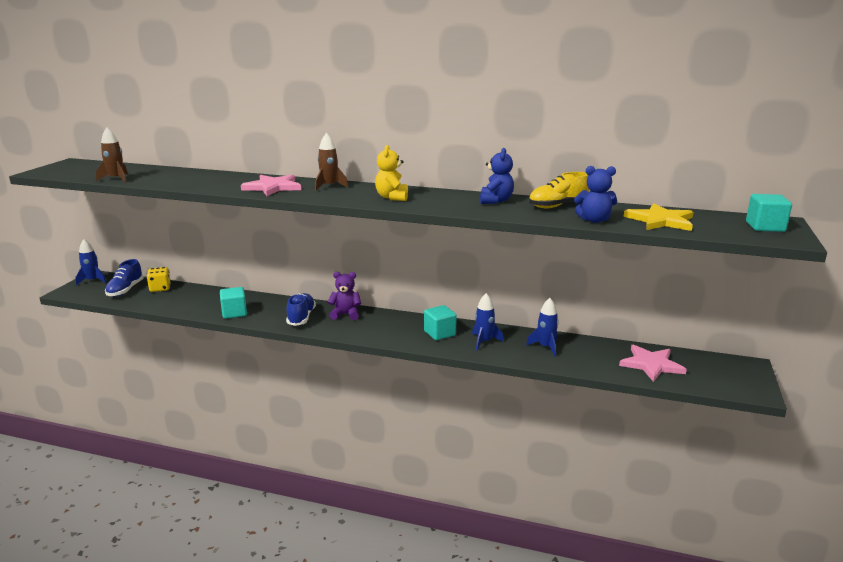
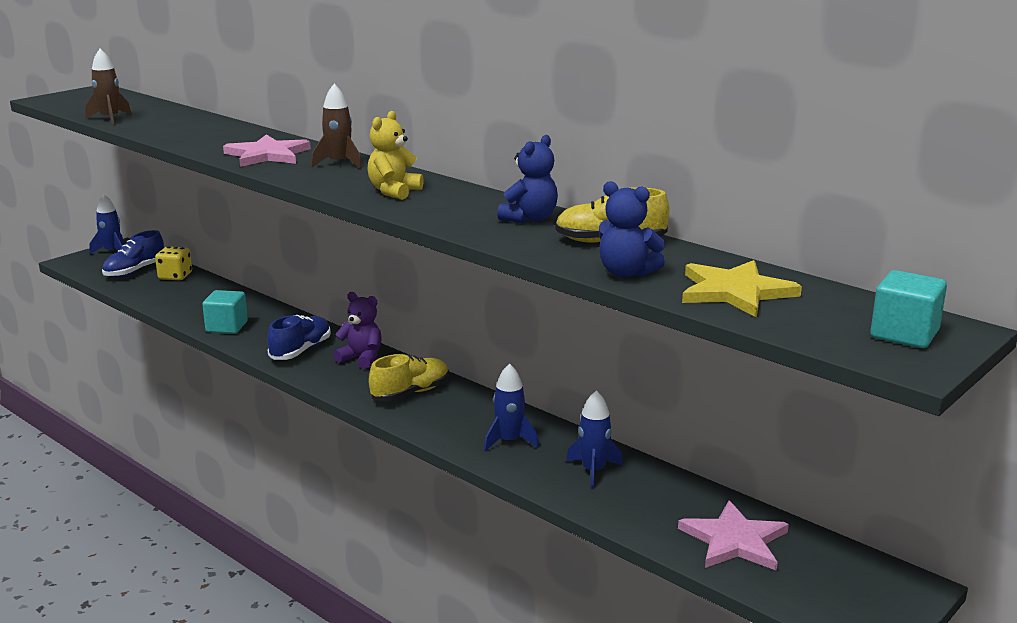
camera: 25 degrees right, 0 degrees up
turquoise cube [424,305,457,340] -> none
none -> yellow shoe [369,354,449,401]

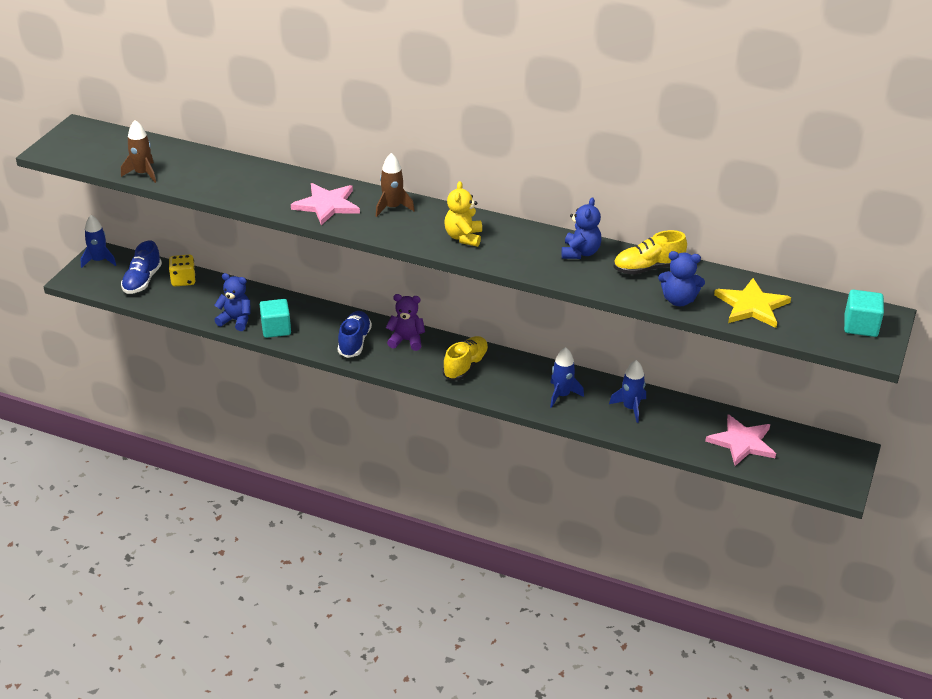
camera: 20 degrees left, 15 degrees up
none -> blue teddy bear [214,273,251,331]

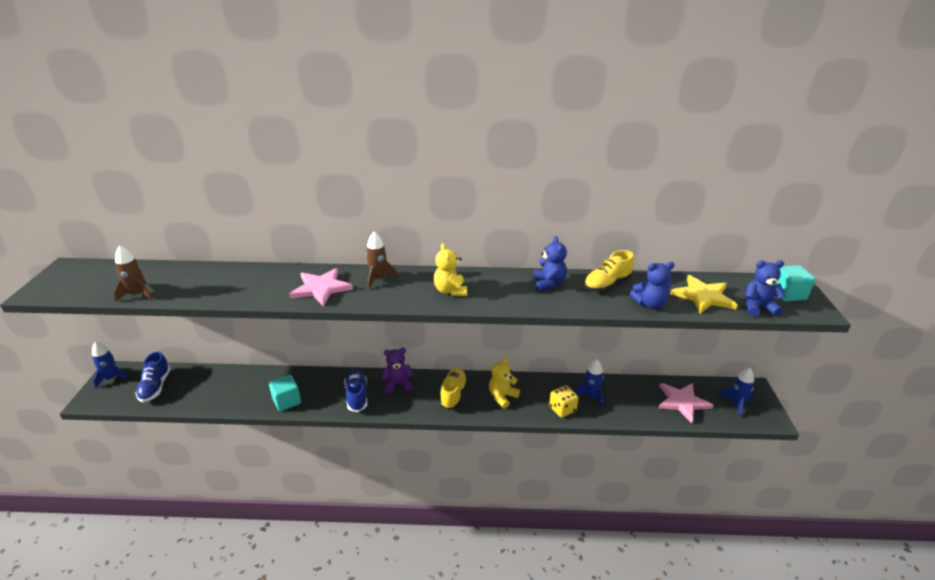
camera: 20 degrees left, 5 degrees down
yellow dice [169,255,196,286] -> yellow dice moved to [549,385,579,417]
blue teddy bear [214,273,251,331] -> blue teddy bear moved to [745,260,786,316]
blue rocket [550,347,584,408] -> blue rocket moved to [719,368,754,417]
none -> yellow teddy bear [489,357,520,408]

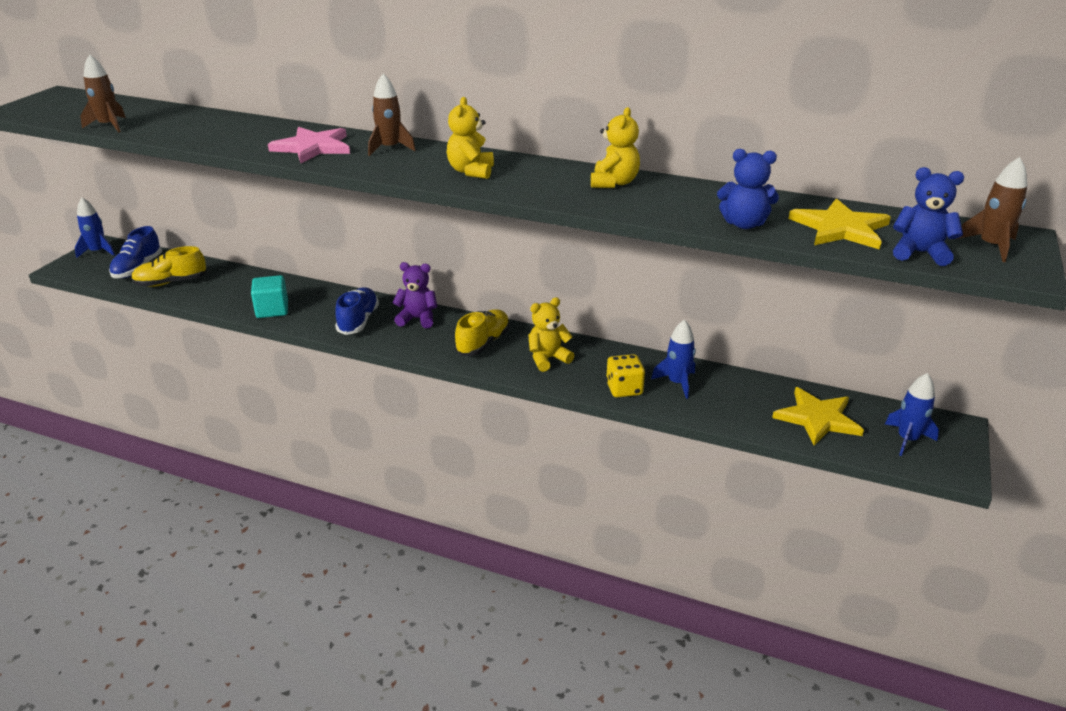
camera: 20 degrees right, 0 degrees up
blue teddy bear [533,236,567,291] -> yellow teddy bear [591,107,640,188]
yellow shoe [584,250,634,292] -> yellow shoe moved to [131,246,207,287]
pink star [658,383,714,423] -> yellow star [772,387,864,446]
turquoise cube [775,265,815,302] -> brown rocket [956,157,1027,262]

